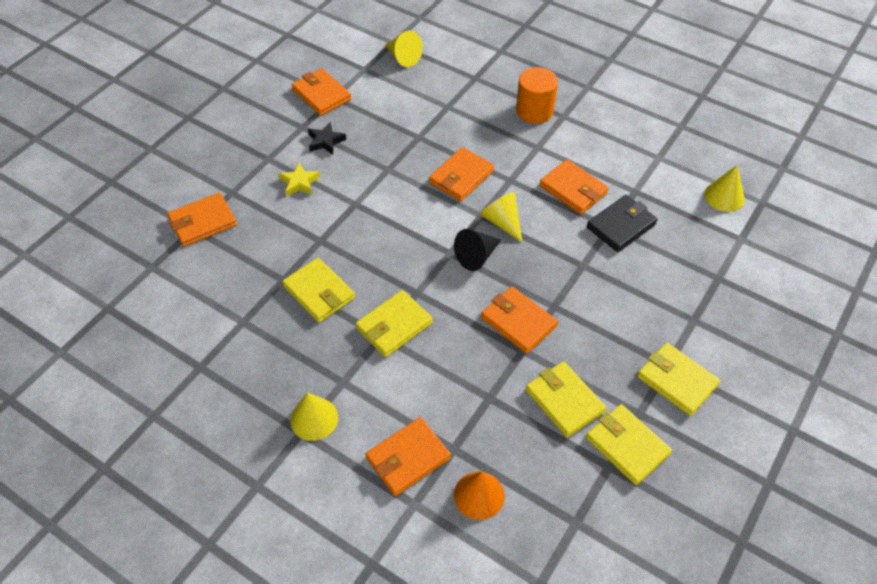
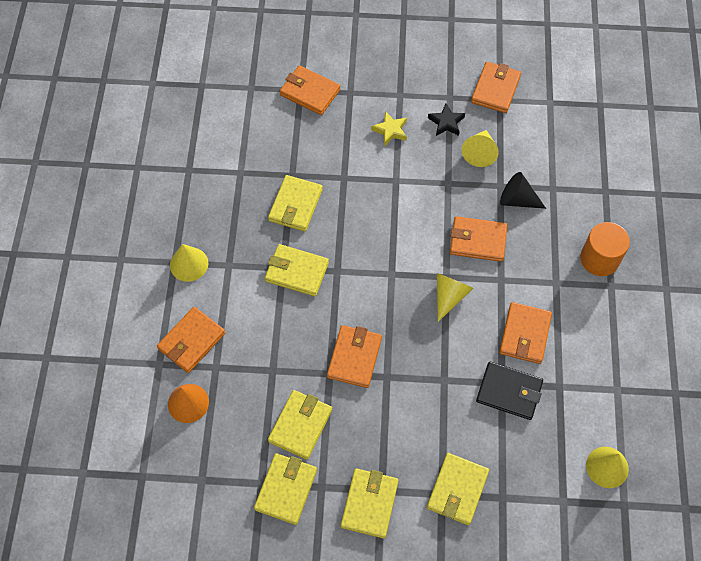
camera: 60 degrees right, 10 degrees up
orange wallet [365,417,451,496] -> orange wallet turned 75 degrees counterclockwise [157,307,225,373]
yellow cone [385,31,423,67] -> yellow cone moved to [462,130,499,167]
black cone [454,229,501,271] -> black cone moved to [500,172,546,209]
none -> yellow wallet [427,453,489,525]

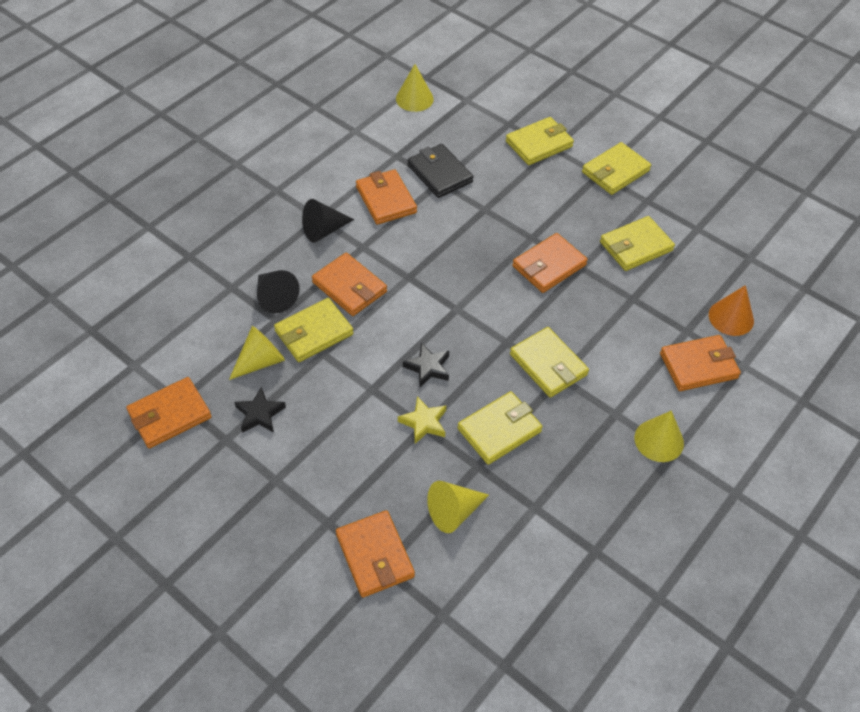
camera: 145 degrees left, 10 degrees down
yellow wallet [254,453,317,525] -> yellow wallet moved to [274,298,354,362]
yellow star [371,111,407,146] -> yellow star moved to [398,396,446,444]
yellow cone [437,273,474,322] -> yellow cone moved to [427,481,489,533]
orange wallet [499,302,552,364] -> orange wallet turned 75 degrees counterclockwise [356,169,417,225]
orange cylinder [580,222,630,276] -> none
none -> black cone [302,199,354,243]
none -> black star [403,343,449,387]

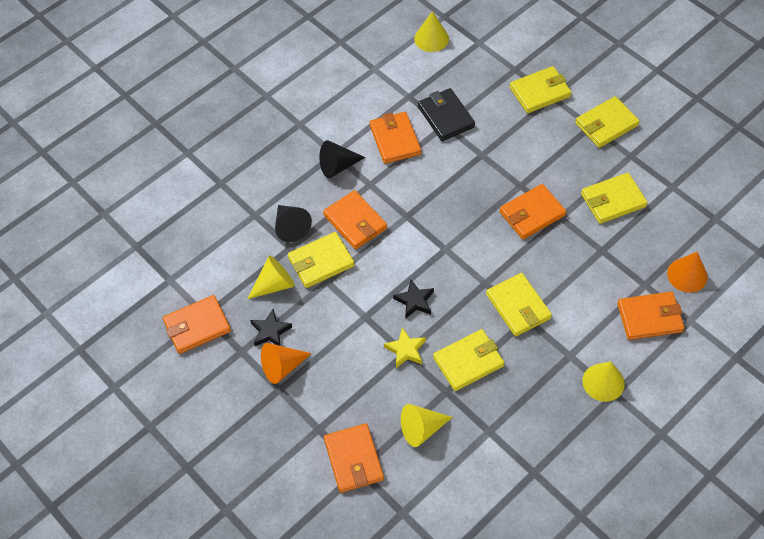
camera: 10 degrees right, 5 degrees up
none -> orange cone [261,343,312,384]

